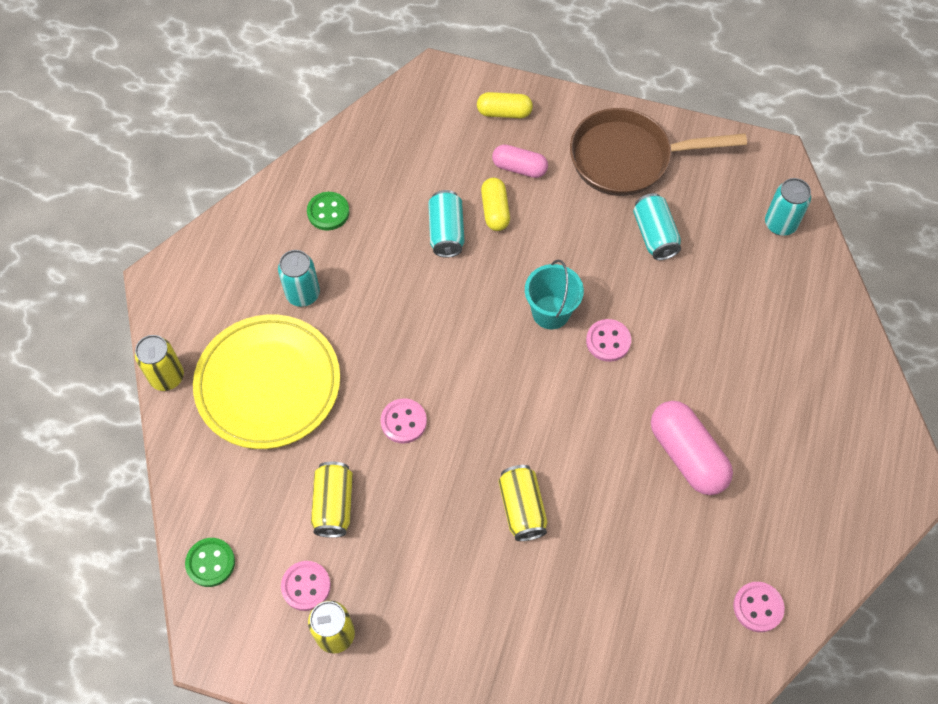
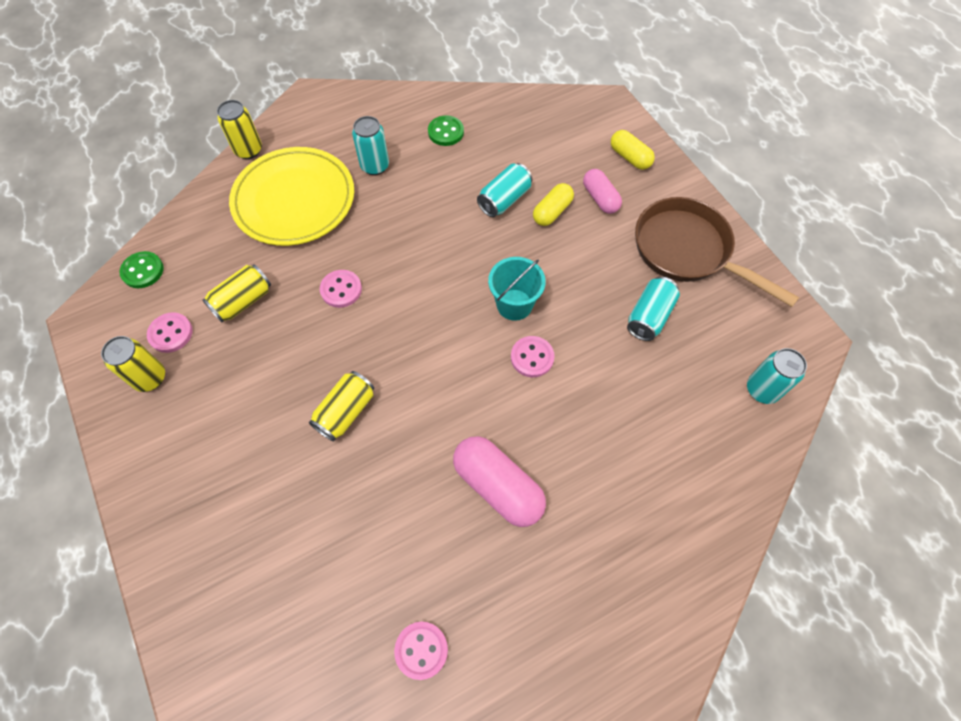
camera: 45 degrees right, 0 degrees up
pink capsule [651,401,733,495] -> pink capsule turned 60 degrees counterclockwise [453,436,546,527]

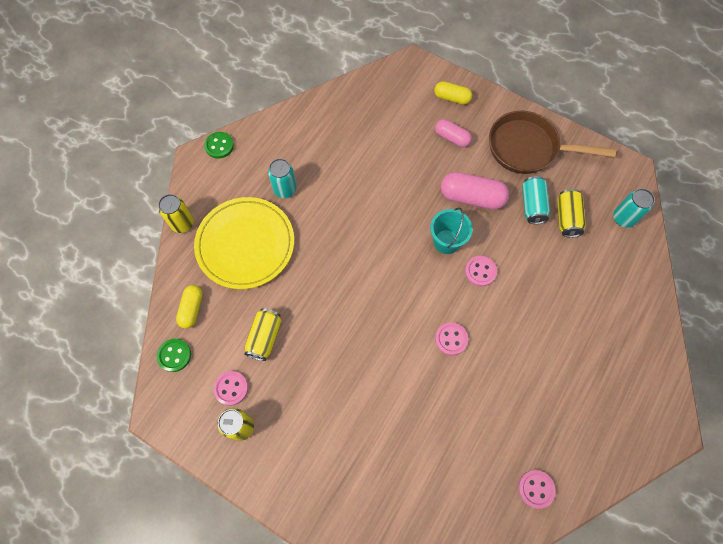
camera: 30 degrees left, 5 degrees up
yellow can [309,371,374,442] -> yellow can moved to [557,189,586,237]
pink button [320,270,362,308] -> pink button moved to [435,322,468,356]
green button [428,115,464,146] -> green button moved to [204,132,234,159]
pink capsule [453,436,546,527] -> pink capsule moved to [441,172,509,210]
turquoise can [477,163,532,217] -> none
yellow capsule [533,183,574,226] -> yellow capsule moved to [176,285,203,329]

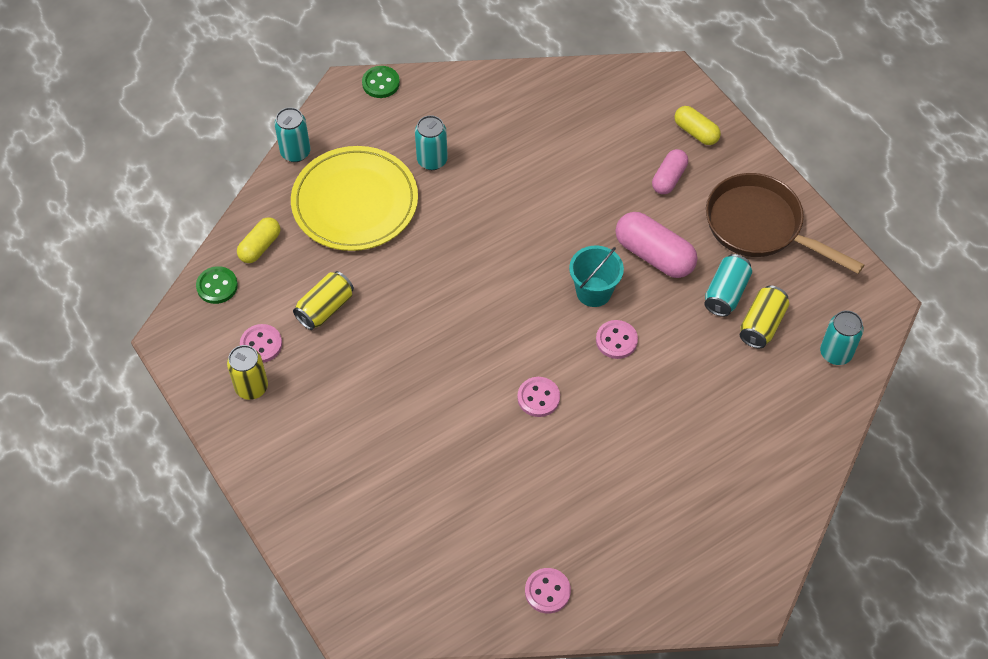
camera: 25 degrees right, 10 degrees down
yellow can [158,194,194,233] -> turquoise can [274,107,311,162]
pink capsule [435,119,472,147] -> pink capsule turned 60 degrees clockwise [652,149,688,194]

